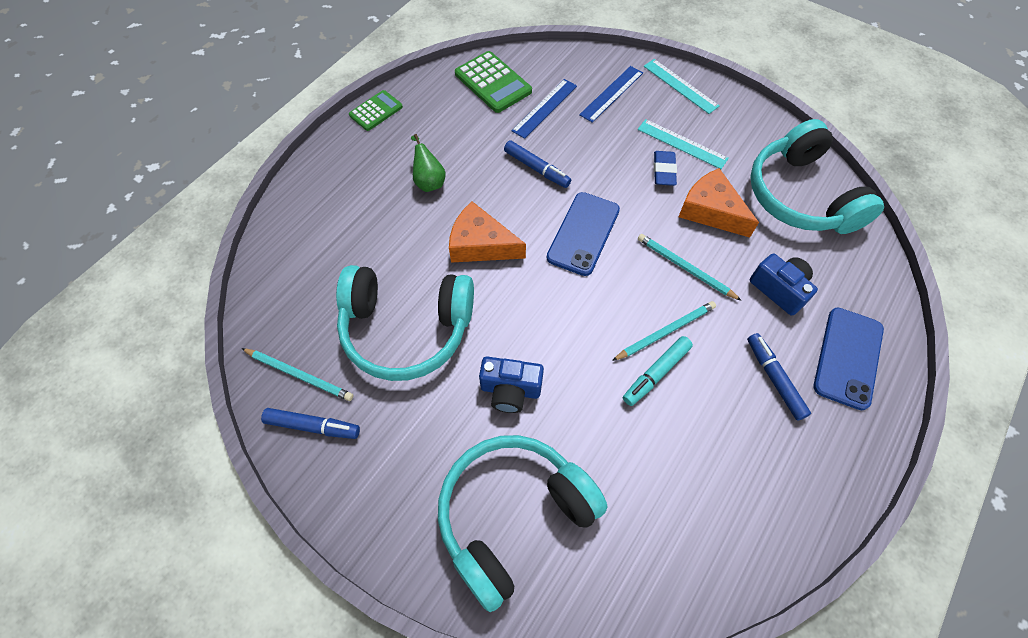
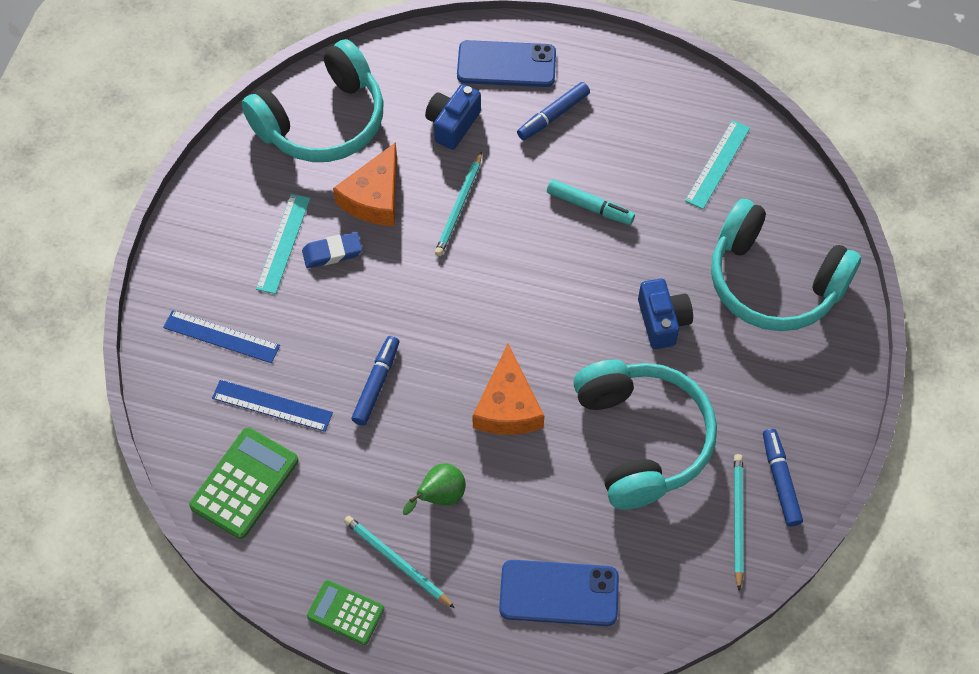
camera: 110 degrees left, 0 degrees up
blue phone [546,192,620,276] -> blue phone moved to [499,560,619,626]
turquoise pencil [612,301,716,361] -> turquoise pencil moved to [344,516,455,608]
turquoise ruler [644,59,720,114] -> turquoise ruler moved to [685,120,750,209]

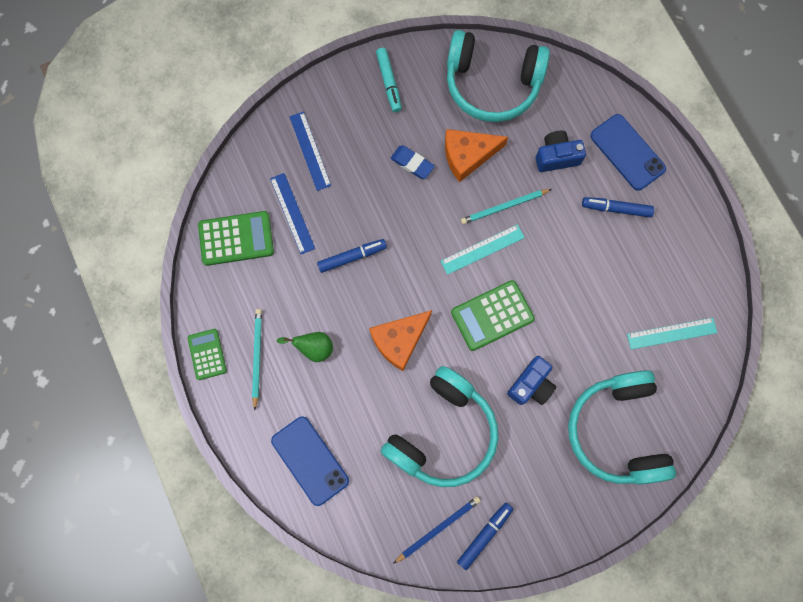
camera: 50 degrees right, 15 degrees up
turquoise ruler [256,194,310,294] -> turquoise ruler moved to [440,224,525,275]
turquoise marker [547,179,635,225] -> turquoise marker moved to [376,48,402,112]
turquoise pencil [734,454,744,591] -> blue pencil [393,496,481,564]
none -> green calculator [451,280,535,351]

